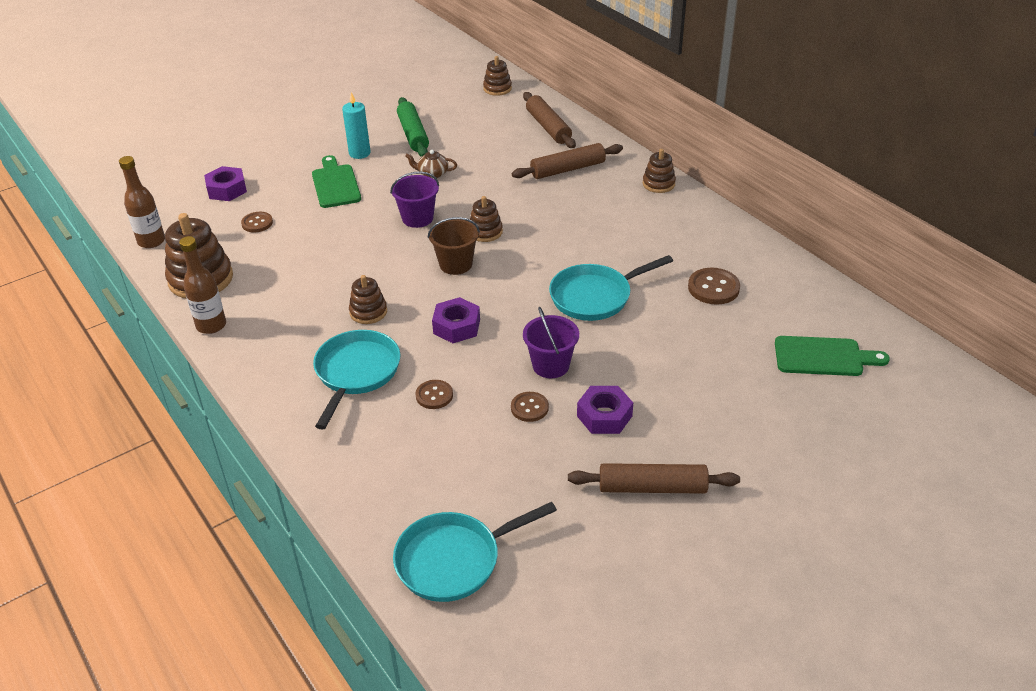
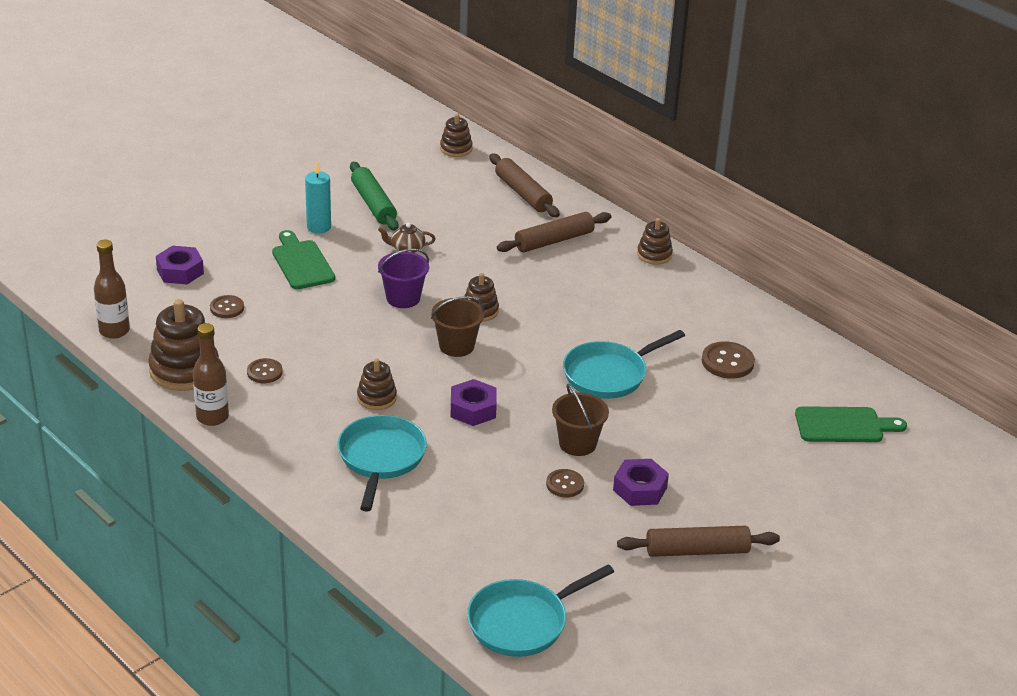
camera: 10 degrees left, 5 degrees down
brown button [415,380,453,409] -> brown button moved to [247,358,283,383]
purple bucket [523,307,579,378] -> brown bucket [552,384,609,456]

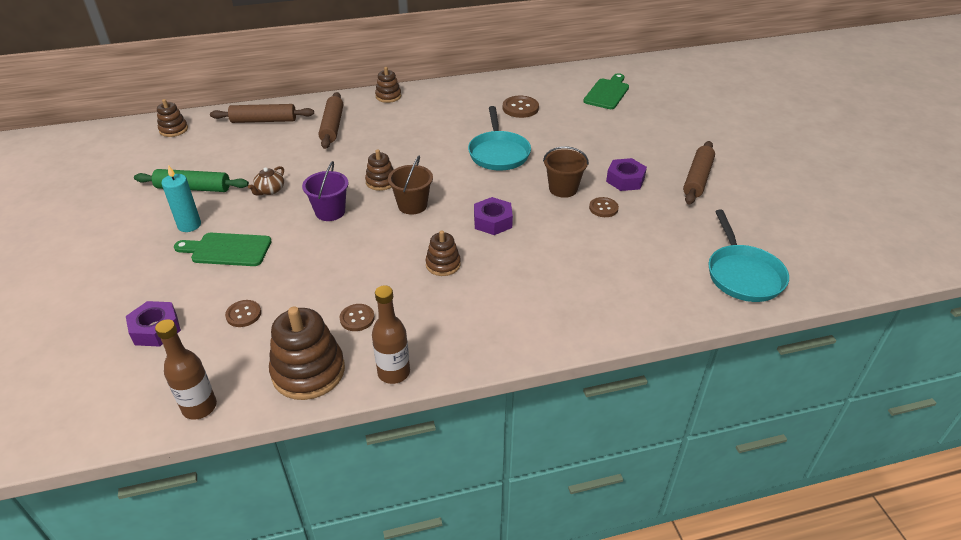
camera: 60 degrees left, 5 degrees up
turquoise pan [337,415,427,512] -> none

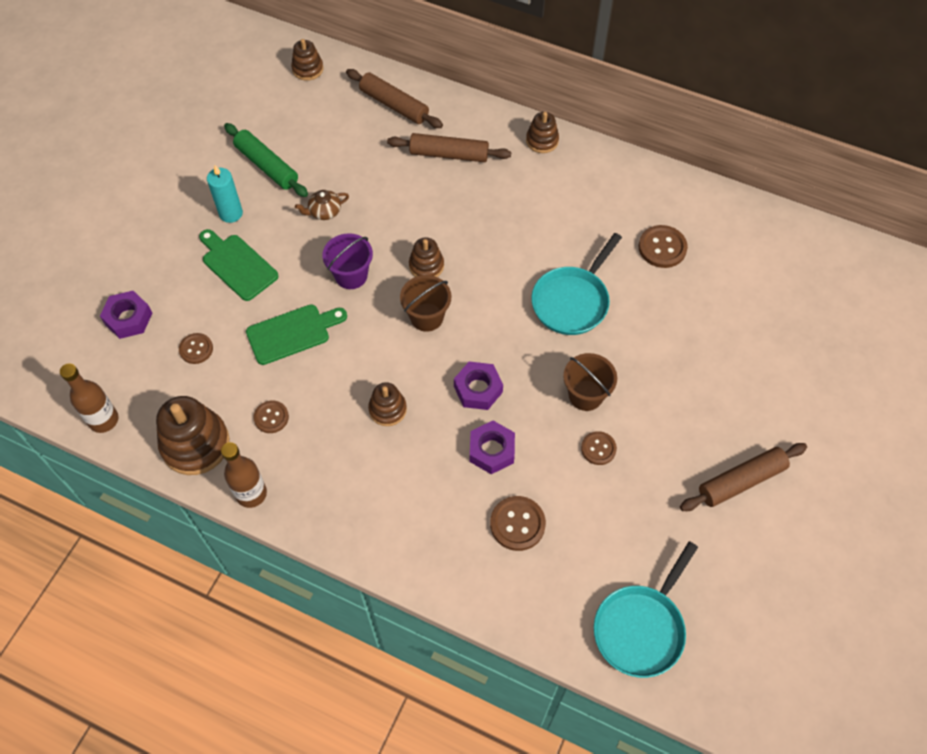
camera: 40 degrees right, 20 degrees up
brown rolling pin [318,92,343,149] -> brown rolling pin turned 60 degrees clockwise [387,133,511,162]
green cutting board [583,73,629,109] -> green cutting board moved to [246,305,347,365]
purple nut [606,158,647,191] -> purple nut moved to [470,421,515,474]
none -> brown button [490,496,546,551]

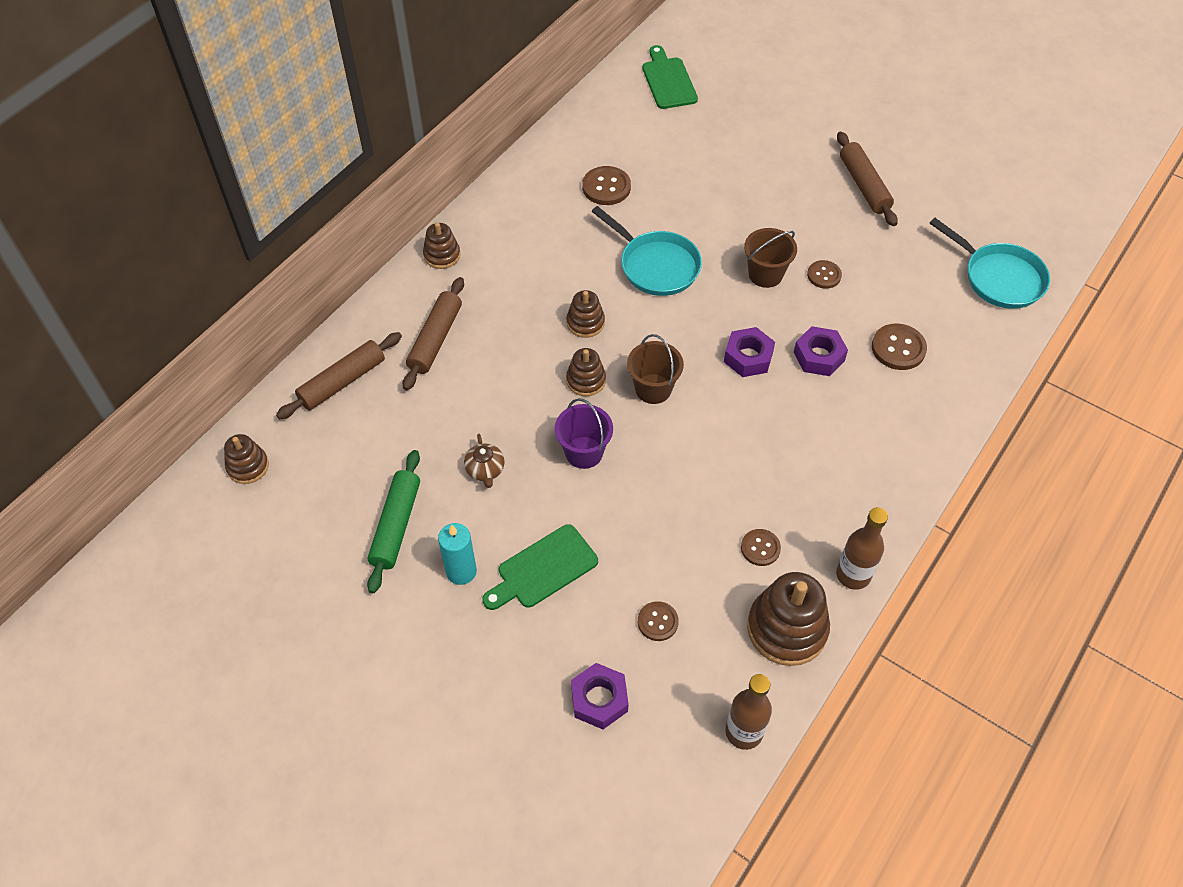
camera: 80 degrees left, 5 degrees down
green rolling pin [224,123,308,197] -> green rolling pin turned 45 degrees counterclockwise [367,450,420,593]
green cutting board [246,305,347,365] -> green cutting board moved to [642,45,698,109]
brown stacking toy [368,382,407,426] -> brown stacking toy moved to [567,290,605,338]

